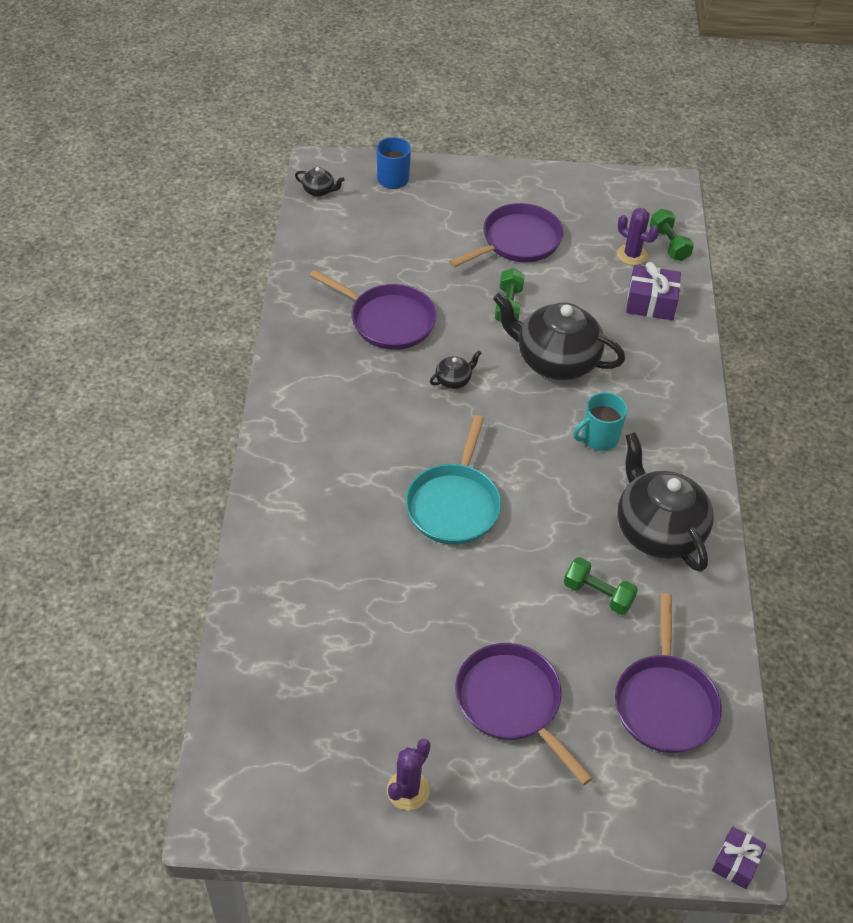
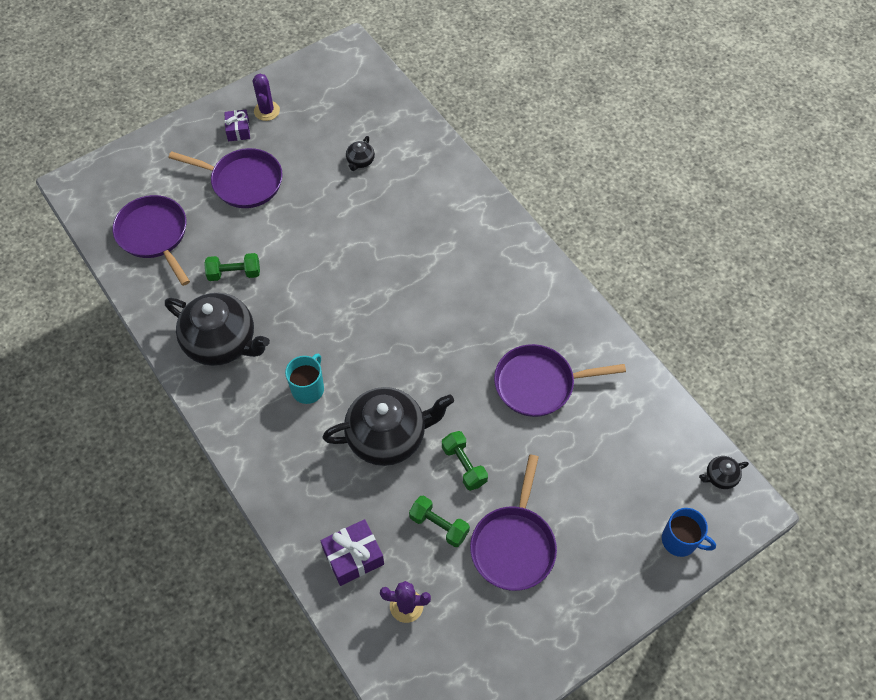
camera: 145 degrees right, 10 degrees up
turquoise pan [405,415,501,545] -> none
black teapot [430,351,481,389] -> black teapot moved to [346,136,375,171]
green dumbbell [650,209,694,261] -> green dumbbell moved to [409,495,470,547]
purple gift [712,826,766,889] -> purple gift moved to [224,110,250,141]

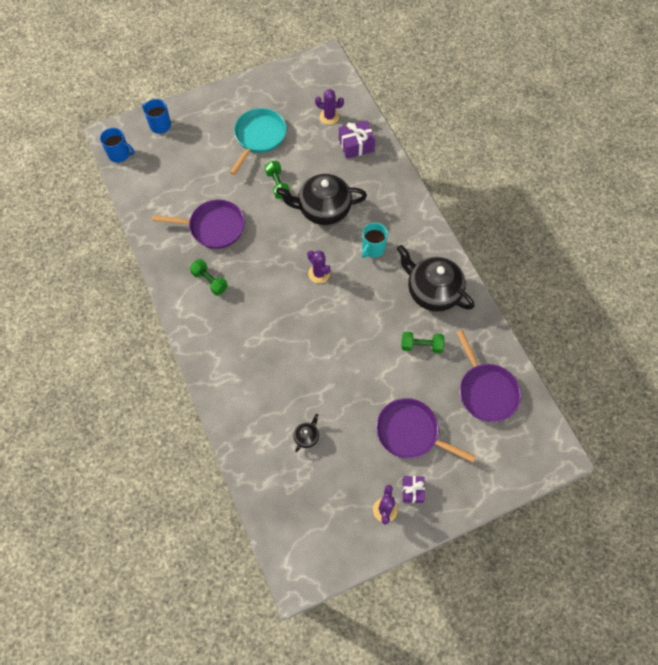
camera: 170 degrees left, 5 degrees up
green dumbbell [409,495,470,547] -> green dumbbell moved to [190,259,228,296]
purple pan [470,454,557,591] -> turquoise pan [230,108,286,175]
black teapot [699,456,749,489] -> blue mug [100,128,135,163]
none -> purple cactus [307,250,331,283]

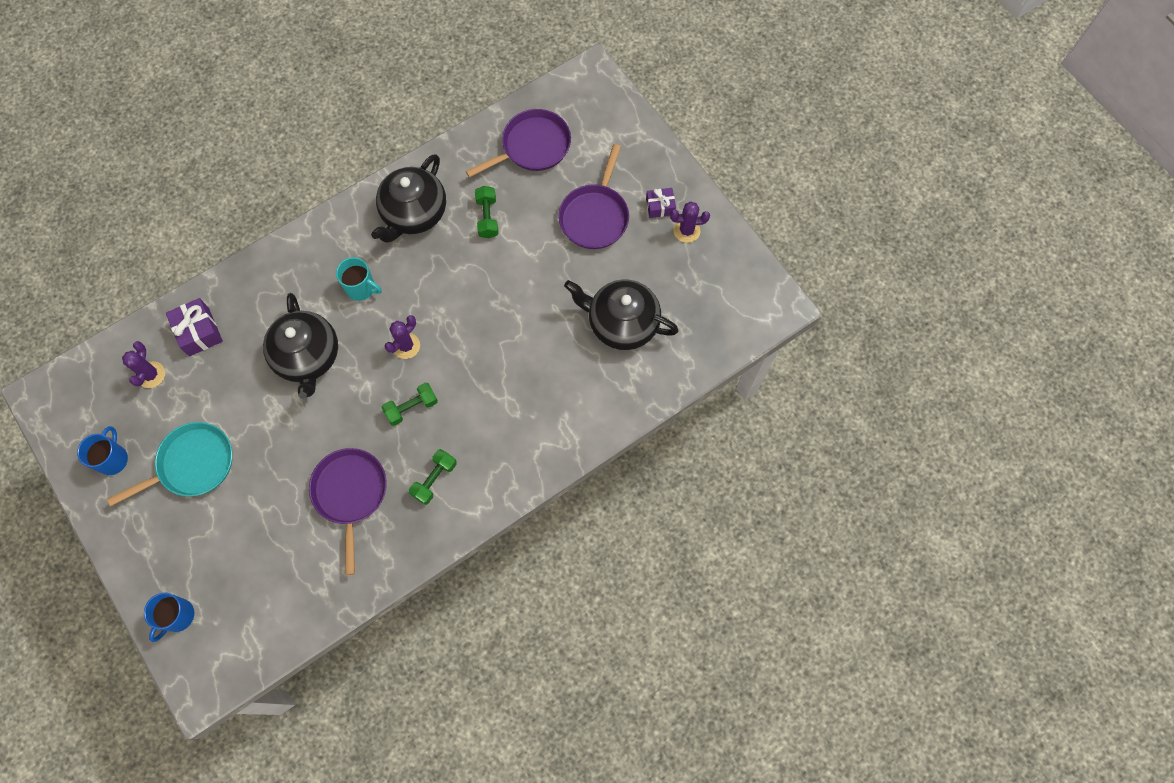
camera: 100 degrees left, 5 degrees up
blue mug [100,128,135,163] -> blue mug moved to [77,426,128,475]
turquoise pan [230,108,286,175] -> turquoise pan turned 135 degrees clockwise [107,422,232,506]
green dumbbell [265,161,290,199] -> green dumbbell moved to [382,383,438,426]
black teapot [293,414,319,452] -> black teapot [564,280,679,350], size x2.37

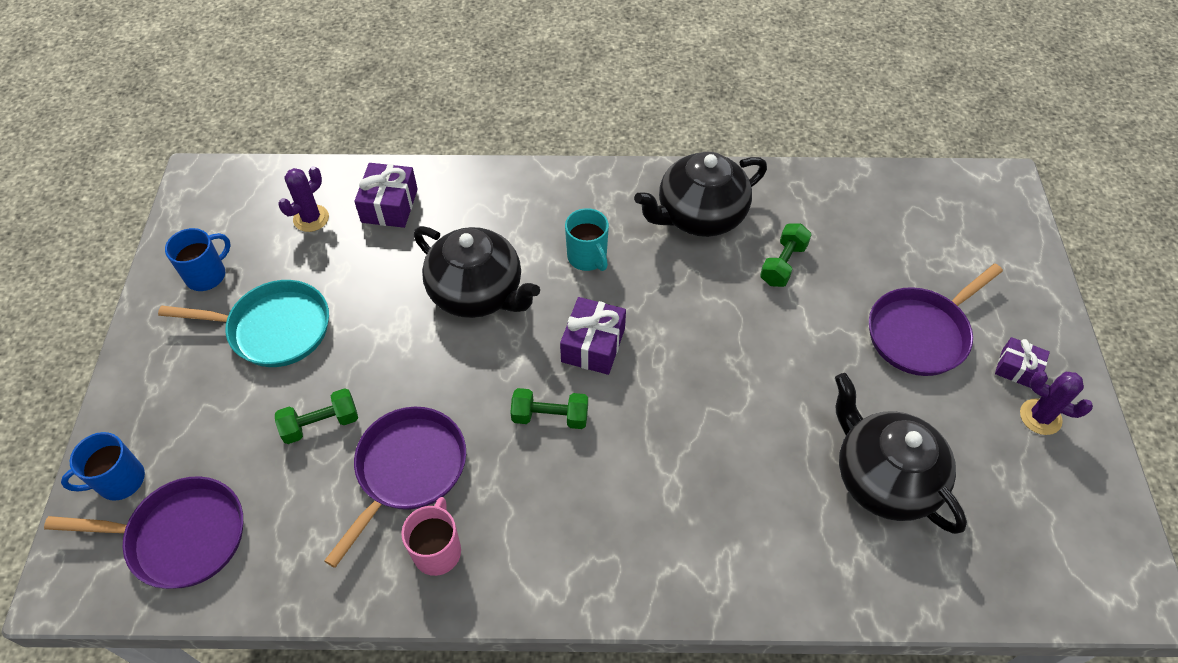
camera: 35 degrees right, 15 degrees down
black teapot [263,293,338,399] -> black teapot turned 75 degrees counterclockwise [414,226,540,318]
purple cactus [385,315,420,359] -> purple gift [560,297,626,375]
green dumbbell [409,449,457,505] -> green dumbbell moved to [275,388,358,444]
purple pan [466,109,571,178] -> purple pan moved to [44,476,243,589]
none -> pink mug [401,497,461,576]

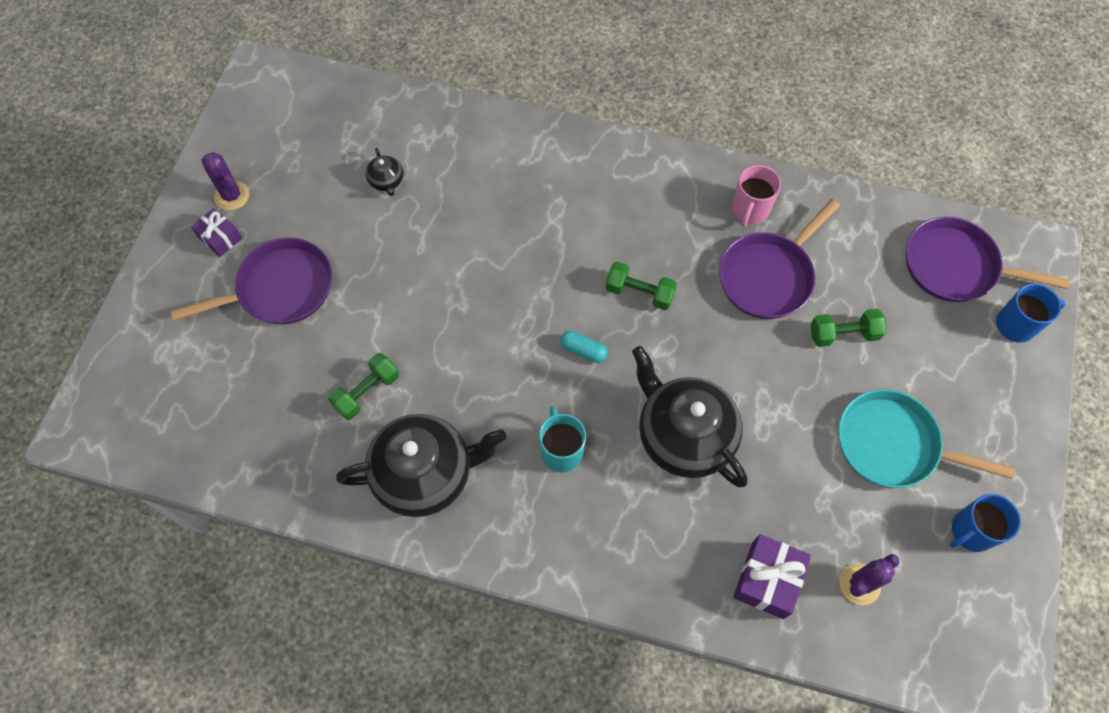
camera: 165 degrees left, 10 degrees up
purple gift [560,297,626,375] -> turquoise capsule [560,331,608,363]
black teapot [835,373,967,534] -> black teapot [365,148,403,196], size x0.42

